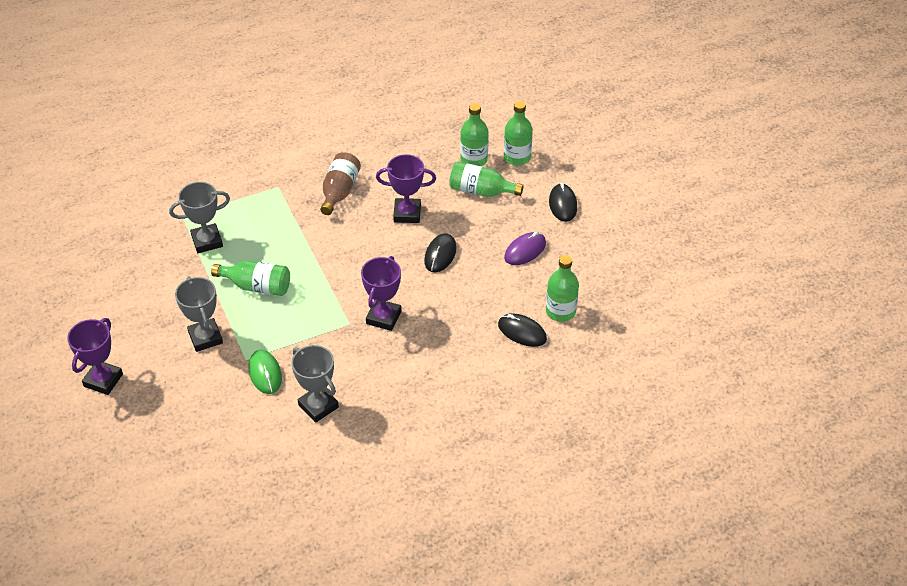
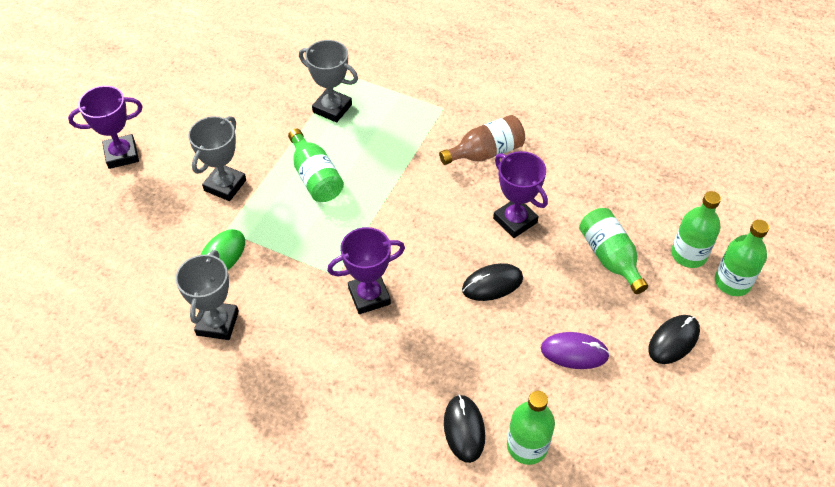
camera: 50 degrees right, 5 degrees up
green bottle [460,103,489,166] -> green bottle moved to [715,220,769,296]

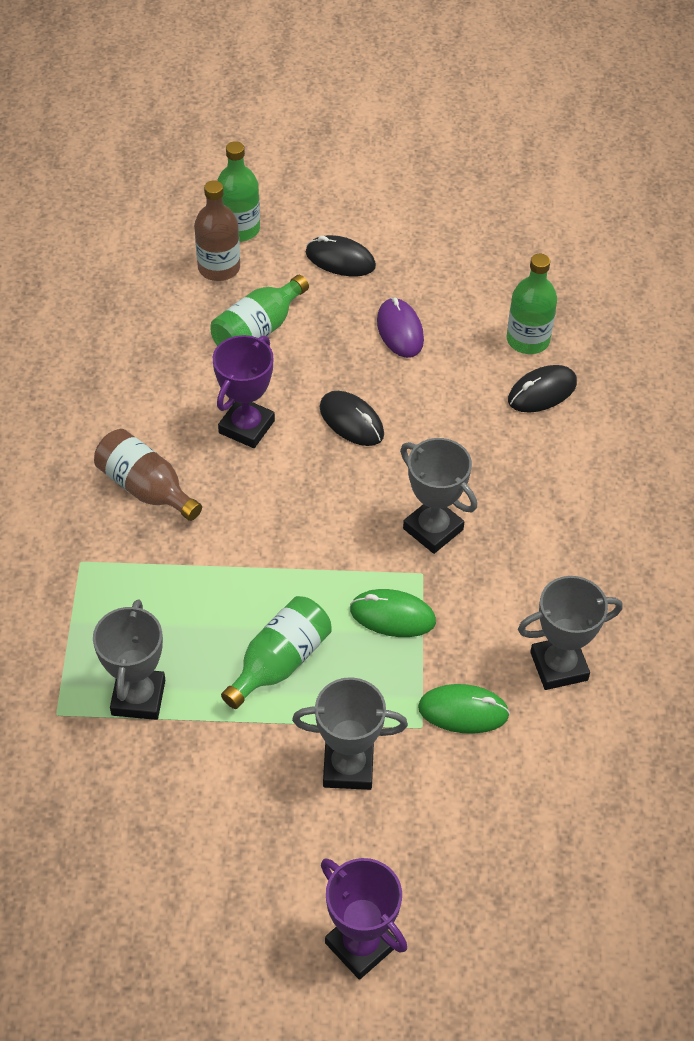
camera: 115 degrees left, 0 degrees up
purple trophy [327,227,405,314] -> grey trophy [400,438,477,554]
green bottle [671,191,721,268] -> brown bottle [194,180,240,281]
none -> green mouse [350,589,436,637]

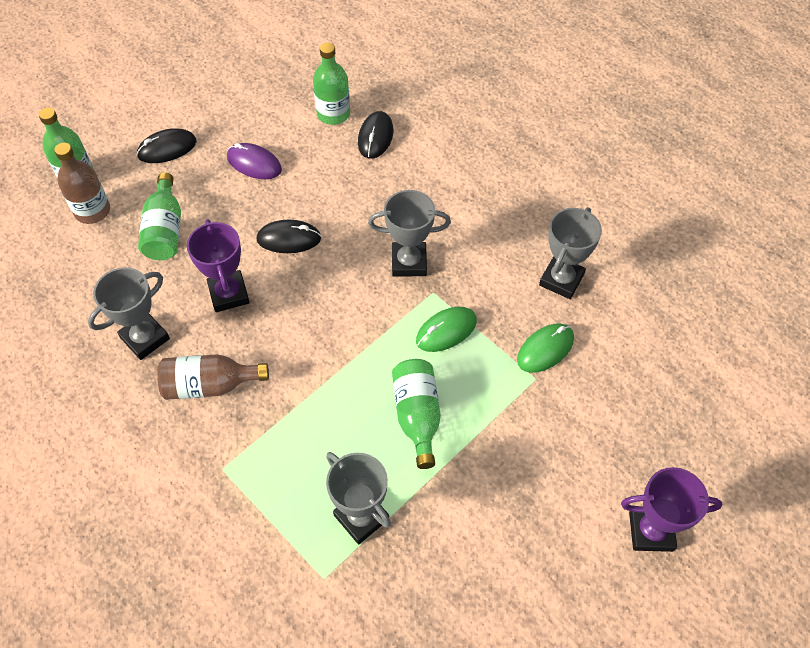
camera: 45 degrees left, 5 degrees up
grey trophy [292,677,408,790] -> grey trophy moved to [88,267,170,360]

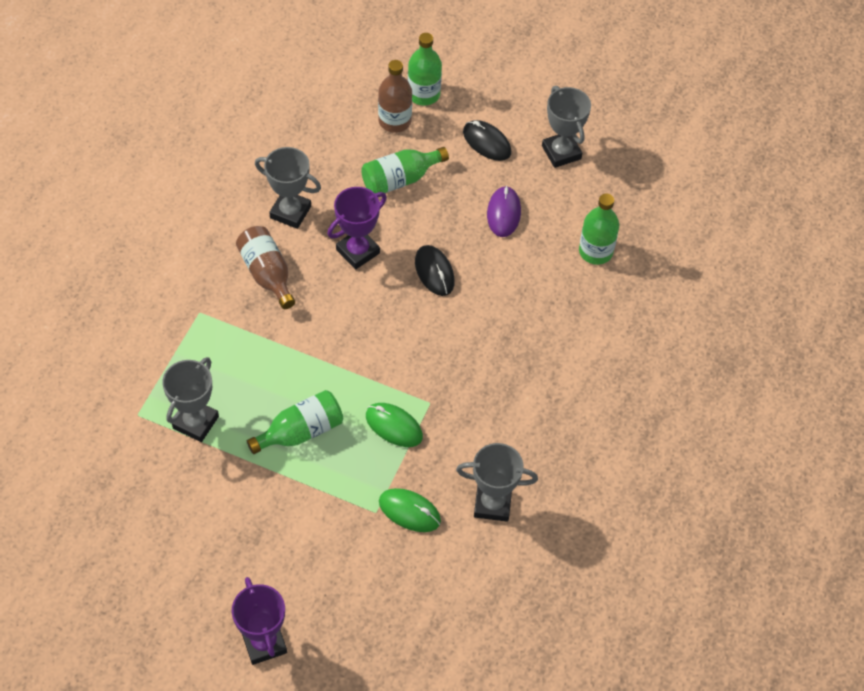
camera: 65 degrees right, 0 degrees up
black mouse [358,111,393,159] -> none
grey trophy [368,190,451,277] -> grey trophy moved to [542,86,591,168]

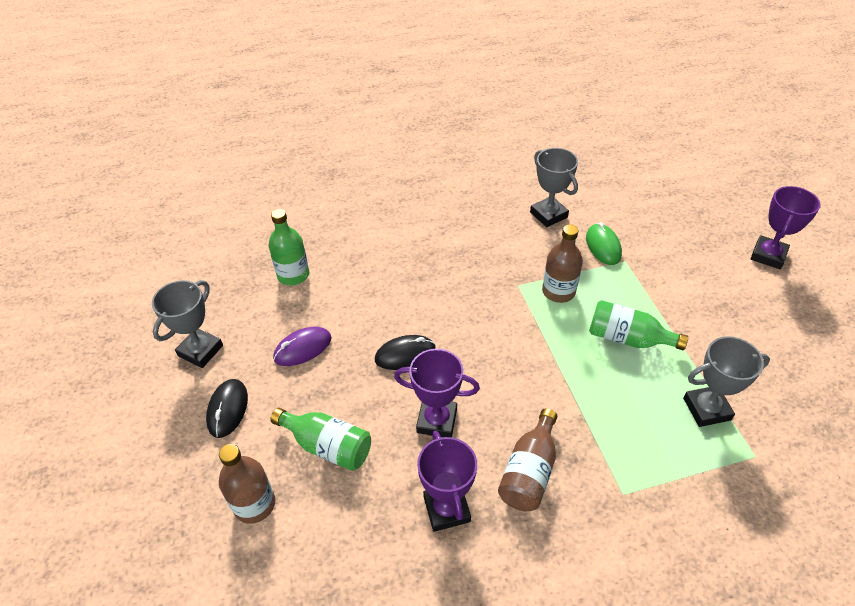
camera: 125 degrees left, 10 degrees down
grey trophy [255,147,321,229] -> purple trophy [417,431,477,532]
green mouse [366,403,423,447] -> brown bottle [542,225,583,303]
green bottle [408,33,442,106] -> none
black mouse [415,245,455,296] -> black mouse turned 45 degrees clockwise [375,335,436,370]

